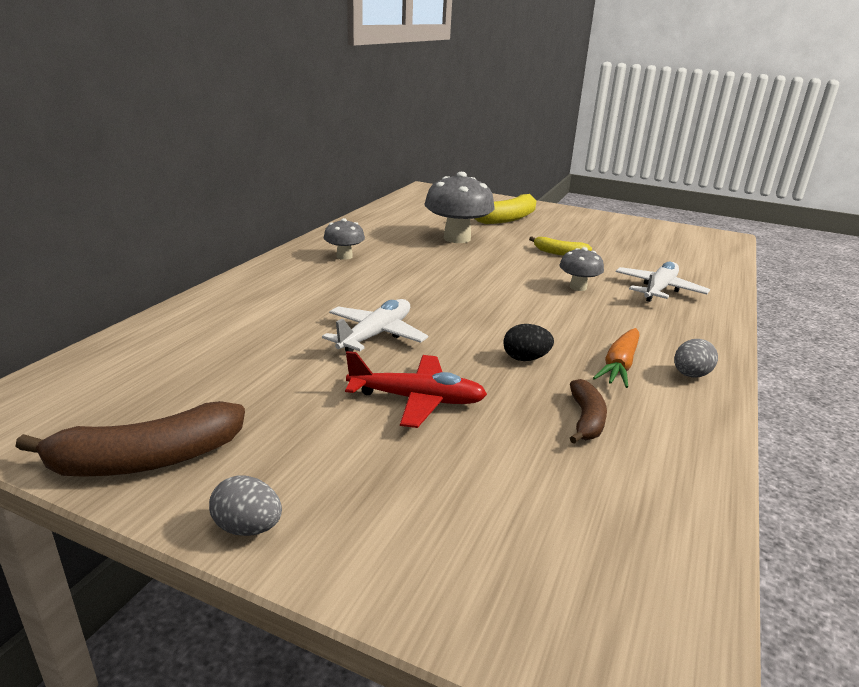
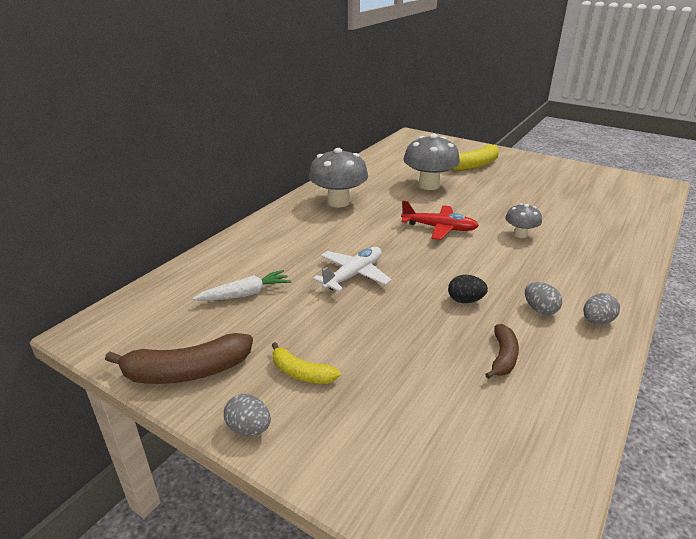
camera: 10 degrees right, 5 degrees up
grey mushroom [324,218,365,260] -> grey mushroom [308,148,368,207], size x1.87
red plane [345,351,487,428] -> red plane moved to [401,201,479,240]
yellow banana [529,236,592,256] -> yellow banana moved to [272,342,340,384]
orange carrot [593,328,640,388] -> grey egg [525,282,562,315]
white plane [616,262,710,302] -> none
none -> white carrot [193,270,291,301]

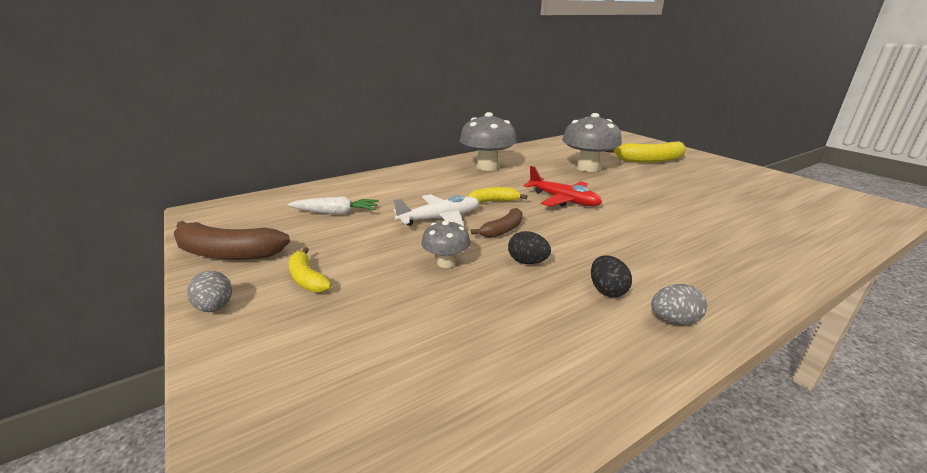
camera: 25 degrees right, 5 degrees down
brown banana [485,324,519,379] -> brown banana moved to [471,208,523,238]
grey mushroom [505,203,542,238] -> grey mushroom moved to [421,220,471,268]
grey egg [525,282,562,315] -> black egg [591,255,632,297]
none -> yellow banana [467,187,527,203]

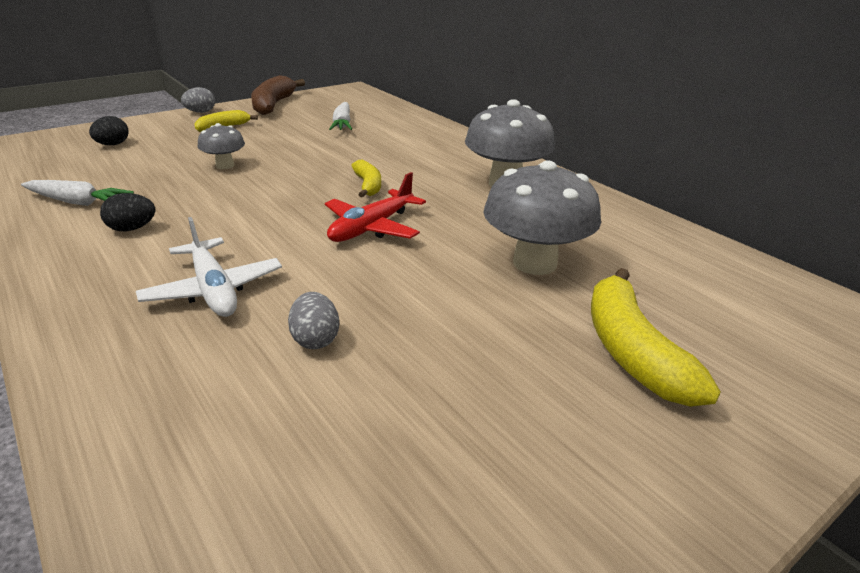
camera: 85 degrees right, 5 degrees up
white plane [393,194,479,227] -> white plane moved to [136,217,282,317]
brown banana [471,208,523,238] -> none
black egg [508,231,551,264] -> black egg moved to [89,116,129,145]
grey egg [651,284,707,325] -> grey egg moved to [288,292,339,349]
none -> white carrot [21,180,134,206]

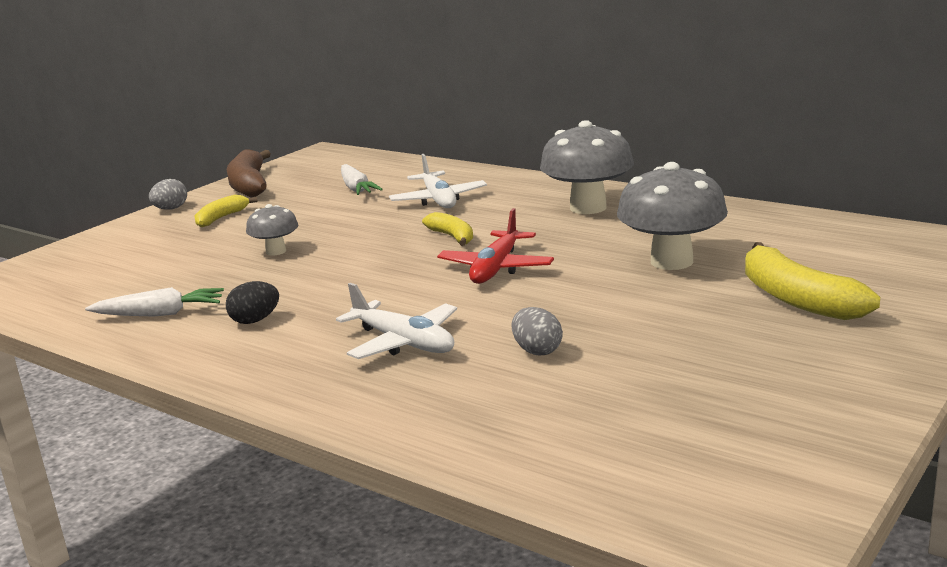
camera: 15 degrees left, 10 degrees down
black egg [89,116,129,145] -> none
none -> white plane [389,154,487,208]

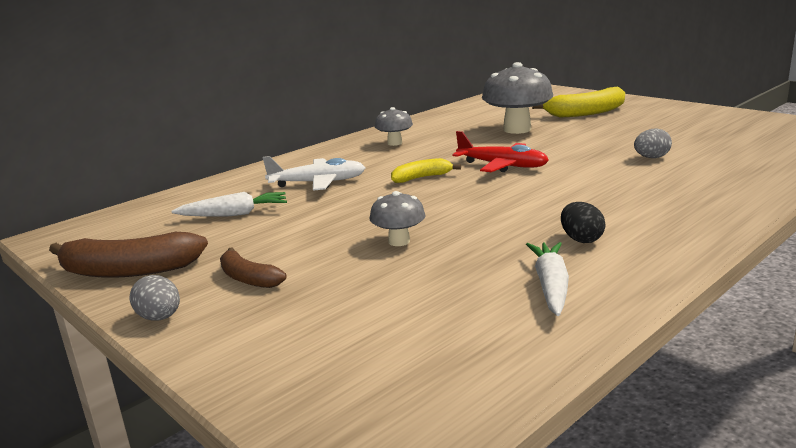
camera: 80 degrees left, 0 degrees up
yellow banana [194,195,258,227] -> brown banana [220,248,286,288]
white plane [336,283,457,359] -> none
grey mushroom [540,120,634,214] -> grey mushroom [375,107,413,146], size x0.54

